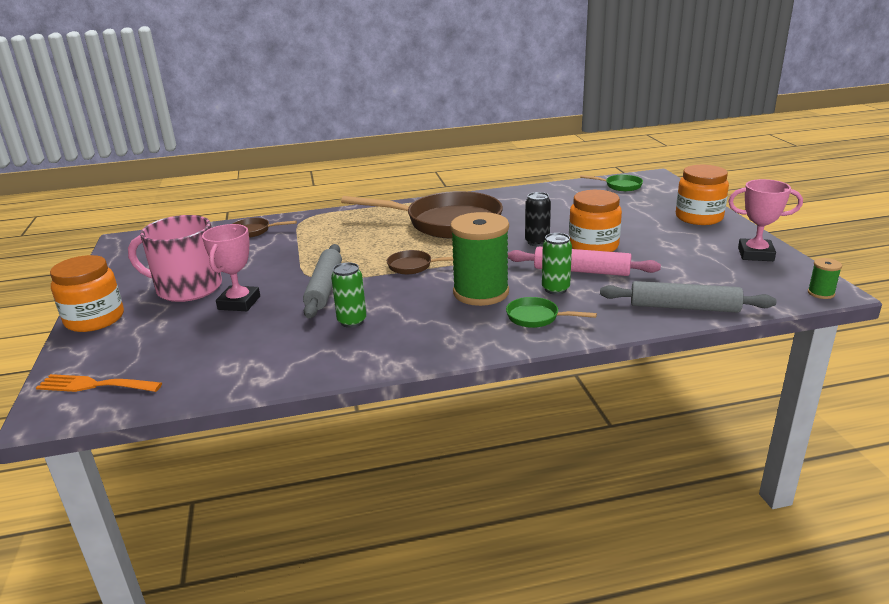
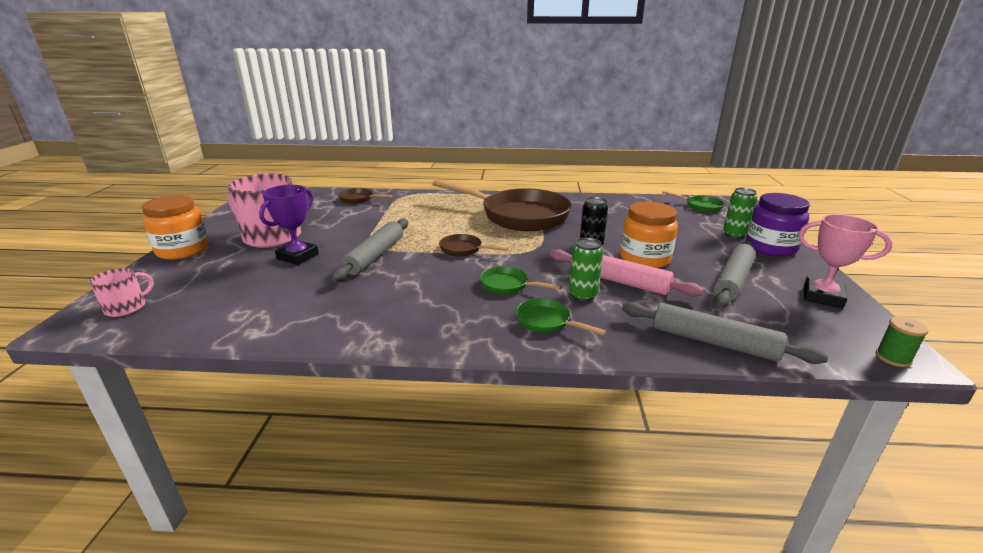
camera: 15 degrees right, 0 degrees up
orange fork [36,374,162,392] -> pink mug [90,268,154,317]
pink trophy [202,224,260,311] -> purple trophy [259,185,319,265]
green can [331,262,366,328] -> green can moved to [723,187,757,239]
green spool [450,212,509,306] -> green pan [480,266,562,295]
orange jar [676,165,729,225] -> purple jar [746,193,810,257]
none -> grey rolling pin [713,241,756,308]

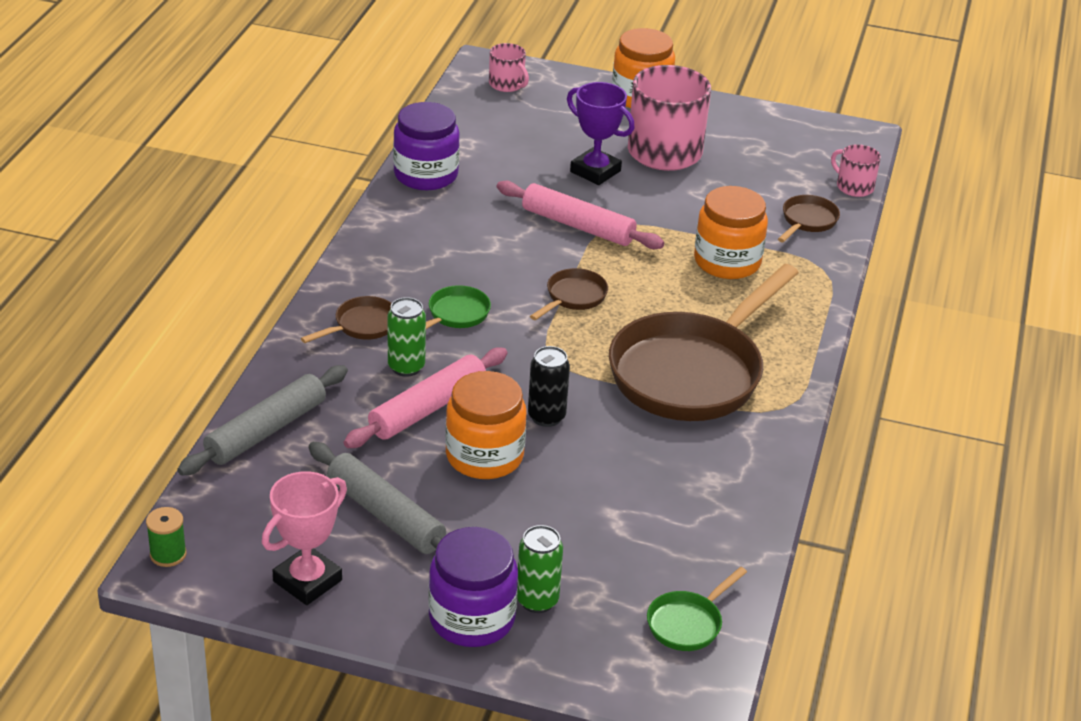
camera: 100 degrees right, 10 degrees up
grey rolling pin [331,219,408,281] -> pink rolling pin [497,180,664,249]
green pan [516,298,606,335] -> brown pan [301,296,392,343]
none -> purple jar [393,102,460,190]
none -> orange jar [694,186,768,279]
none -> pink mug [831,144,881,197]

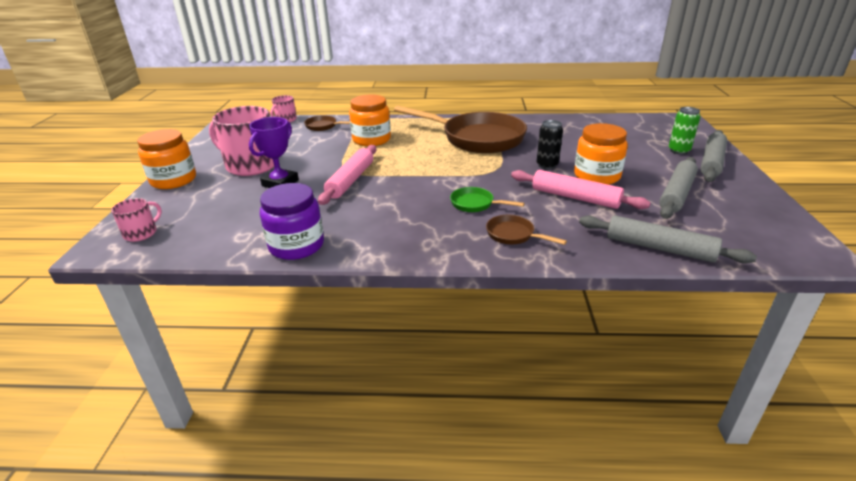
camera: 100 degrees left, 5 degrees down
green spool [146,507,187,567] -> none
pink trophy [262,471,347,605] -> none
green can [388,297,426,377] -> none
purple jar [428,527,518,647] -> grey rolling pin [701,130,727,182]
brown pan [530,268,608,320] -> none
green pan [647,567,747,651] -> none

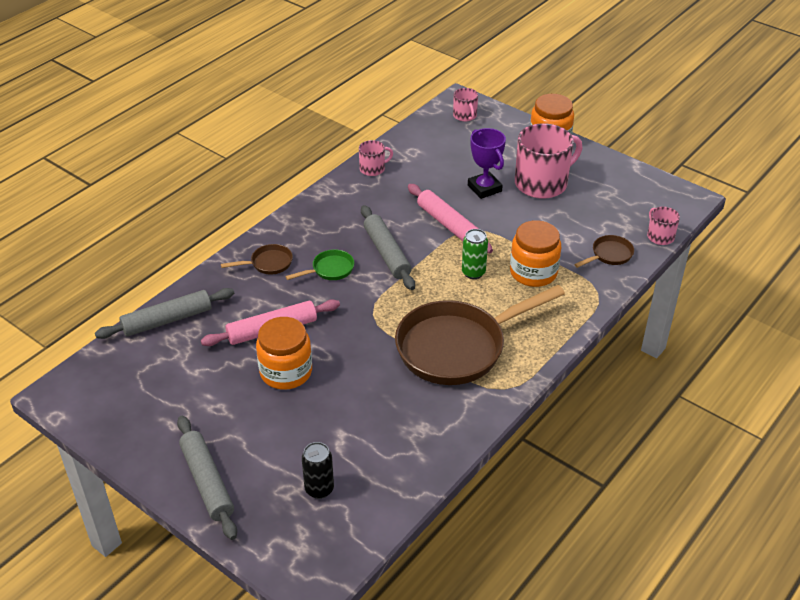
camera: 125 degrees right, 10 degrees up
purple jar [260,183,324,260] -> pink mug [359,140,393,176]
black can [536,120,563,170] -> black can moved to [302,442,334,499]
grey rolling pin [659,157,698,219] -> grey rolling pin moved to [361,205,415,290]
green can [669,107,700,155] -> green can moved to [462,229,488,279]

